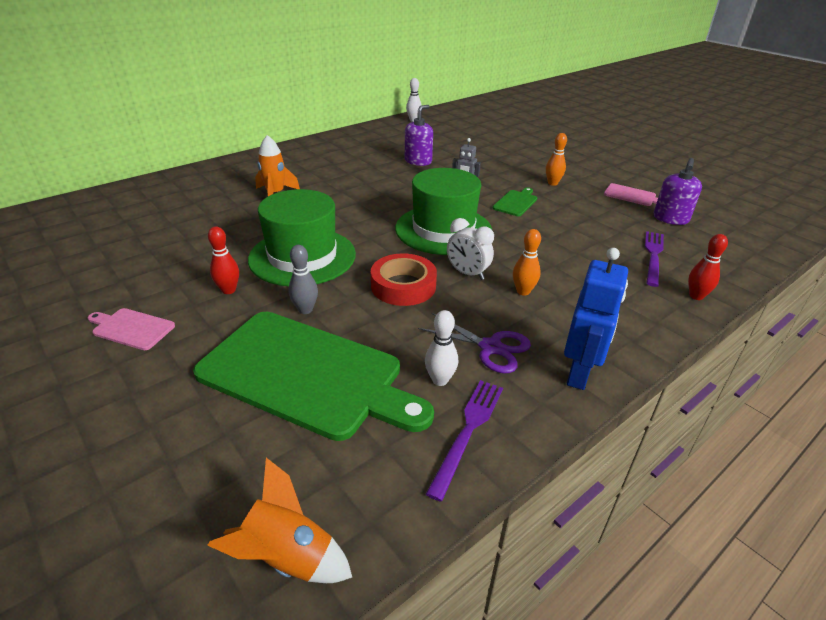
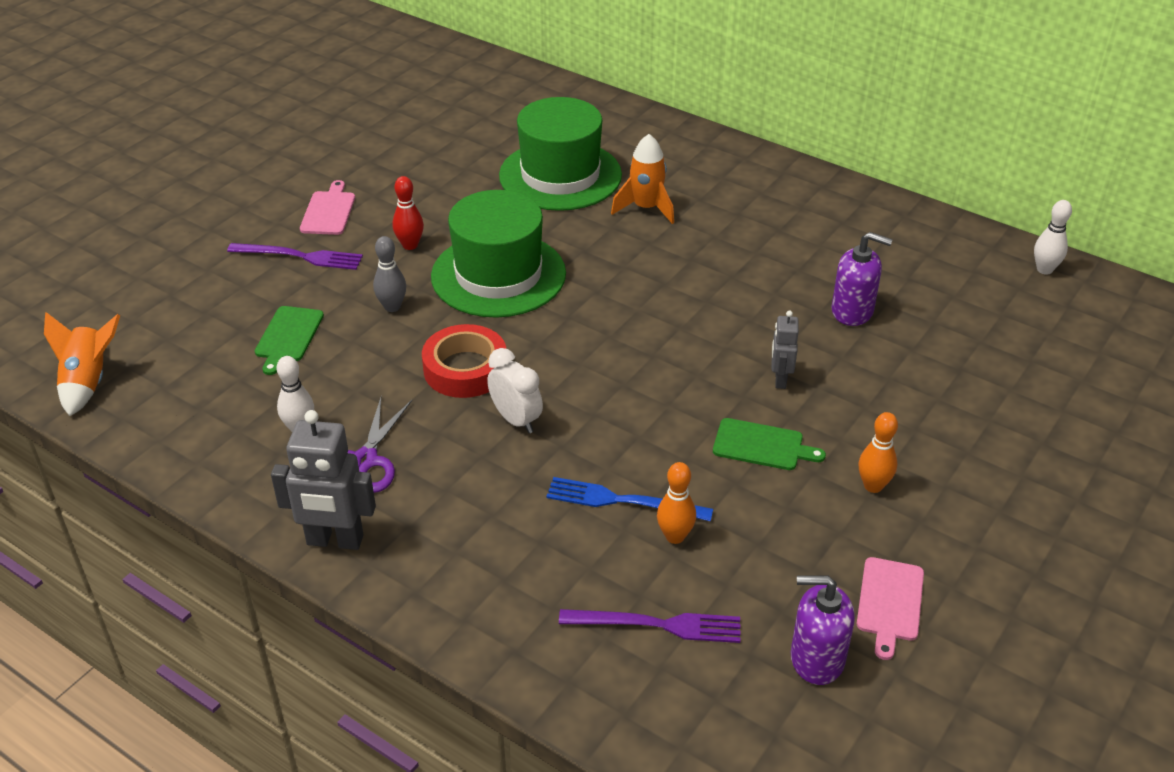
camera: 75 degrees right, 5 degrees up
green cutting board [193,312,434,441] -> green cutting board [255,306,324,375], size x0.41
green hat [395,168,492,255] -> green hat moved to [499,97,622,211]
purple fork [426,380,503,502] -> purple fork moved to [227,243,363,270]
white clock [447,218,494,280] -> white clock turned 120 degrees clockwise [487,348,543,433]
orange bowling pin [513,229,541,296] -> orange bowling pin moved to [657,462,696,544]
blue robot [564,248,628,390] -> grey robot [271,410,376,550]
red bowling pin [688,234,728,300] -> none
none -> blue fork [546,477,713,522]

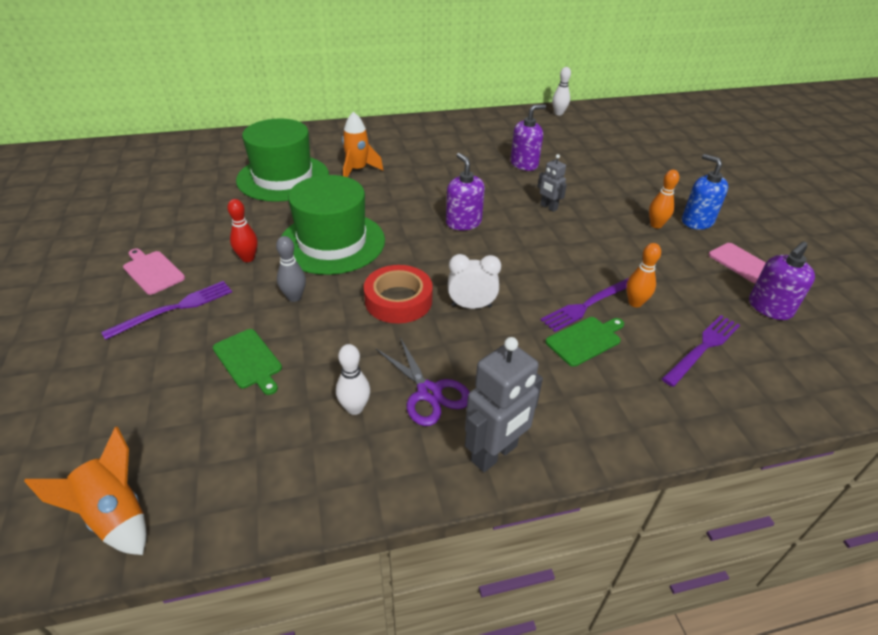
camera: 50 degrees left, 0 degrees up
blue fork [546,477,713,522] -> purple fork [541,278,629,332]
green cutting board [713,418,826,470] -> green cutting board moved to [545,317,624,367]
none -> purple soap dispenser [446,153,485,231]
none -> blue soap dispenser [682,154,728,230]

